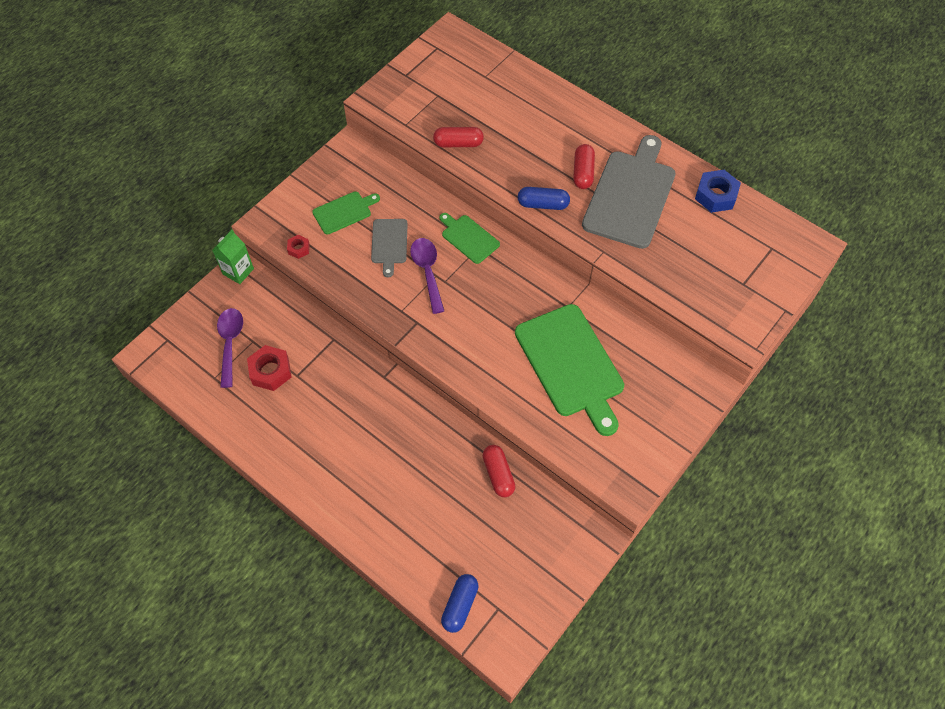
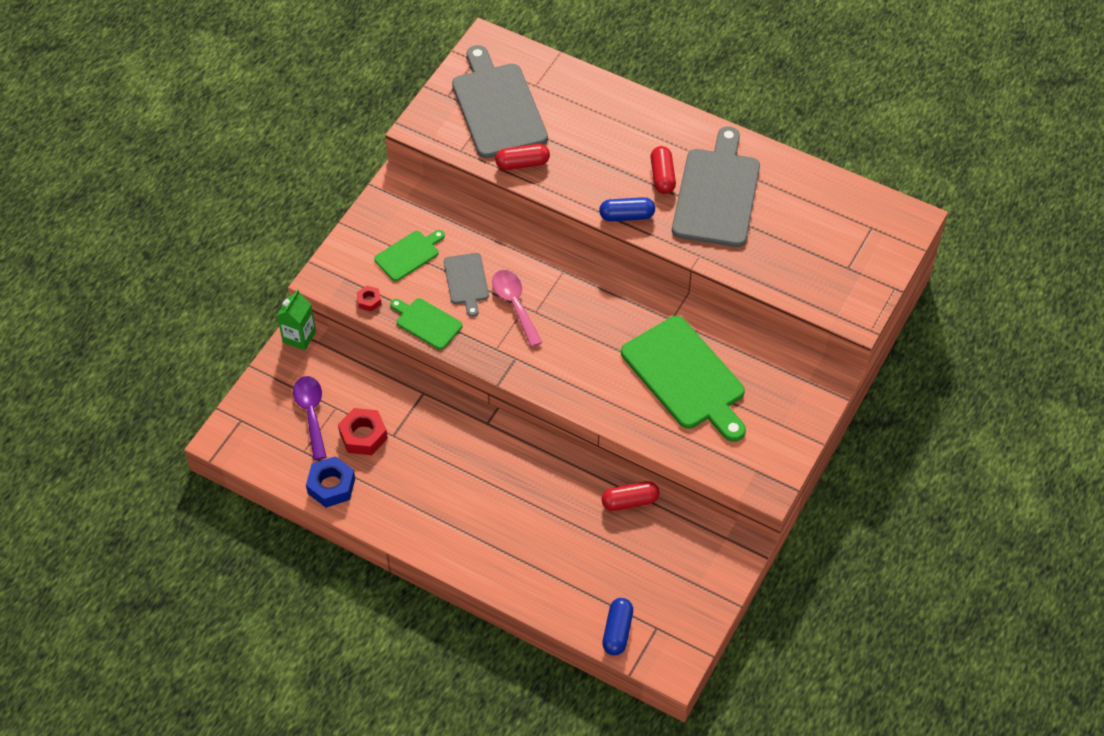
camera: 10 degrees left, 5 degrees down
purple spoon [410,238,444,314] -> pink spoon [492,270,542,347]
green cutting board [439,213,500,264] -> green cutting board moved to [390,298,463,350]
red capsule [483,445,516,497] -> red capsule turned 75 degrees counterclockwise [602,481,660,511]
blue nut [695,170,741,213] -> blue nut moved to [306,456,355,508]
none -> grey cutting board [452,45,548,158]

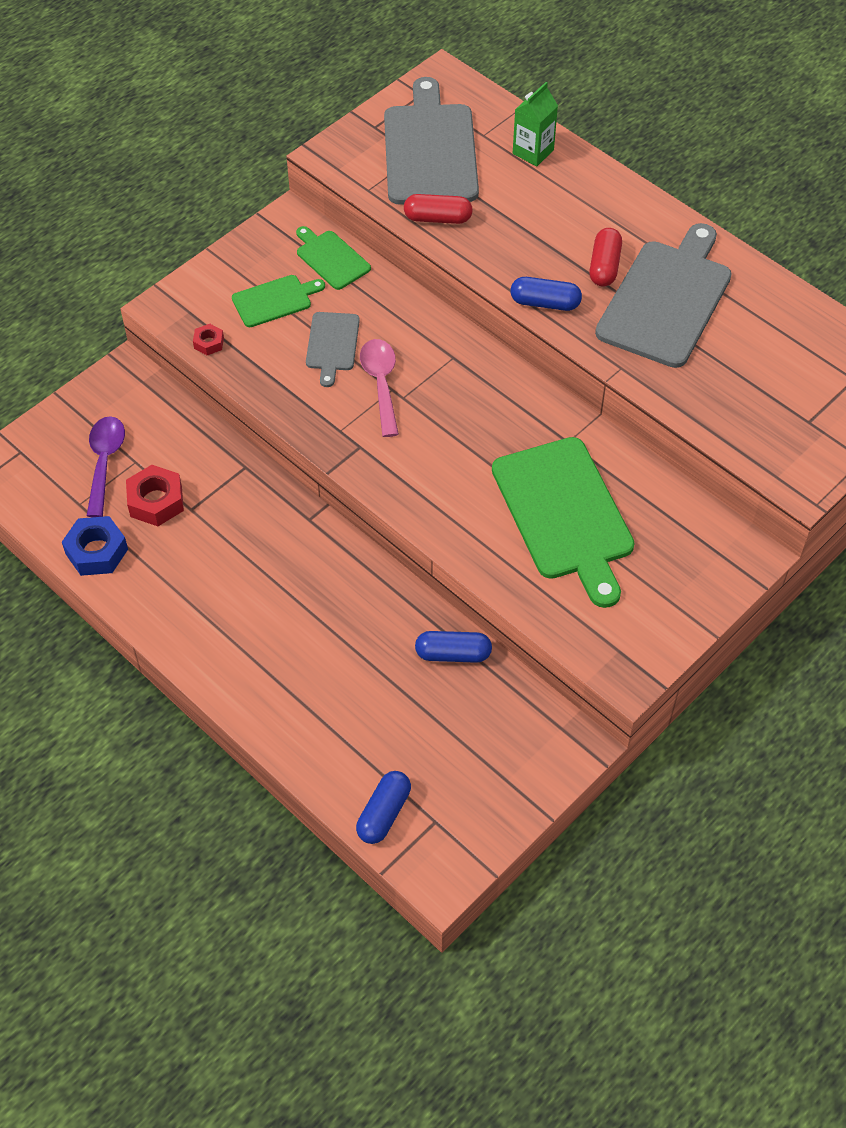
camera: 15 degrees right, 0 degrees up
green carton [277,289,316,350] -> green carton moved to [513,82,558,166]
green cutting board [390,298,463,350] -> green cutting board moved to [296,226,371,290]
red capsule [602,481,660,511] -> blue capsule [415,631,492,663]

